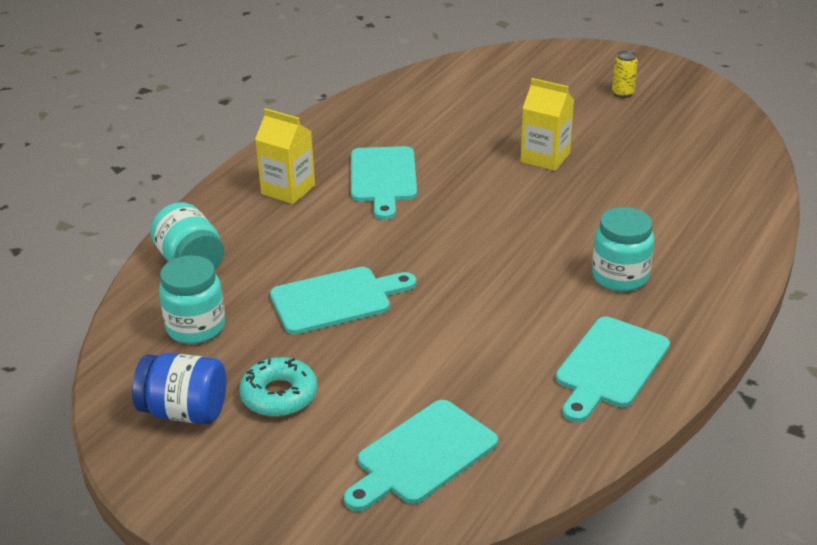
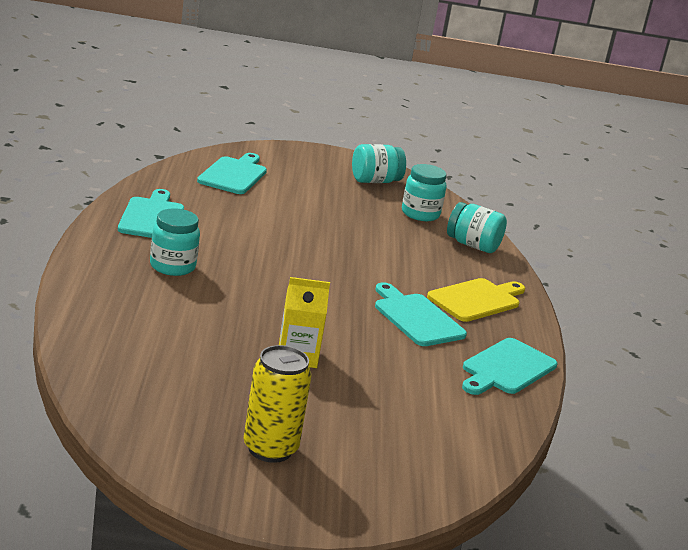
camera: 145 degrees right, 10 degrees down
blue jar [132,353,227,424] -> turquoise jar [352,144,406,183]
turquoise donut [239,357,318,417] -> none
yellow carton [255,108,315,204] -> yellow cutting board [427,278,525,322]
turquoise cutting board [270,267,416,334] -> turquoise cutting board moved to [462,338,557,395]
yellow can [612,51,638,98] -> yellow can [243,345,312,463], size x1.99

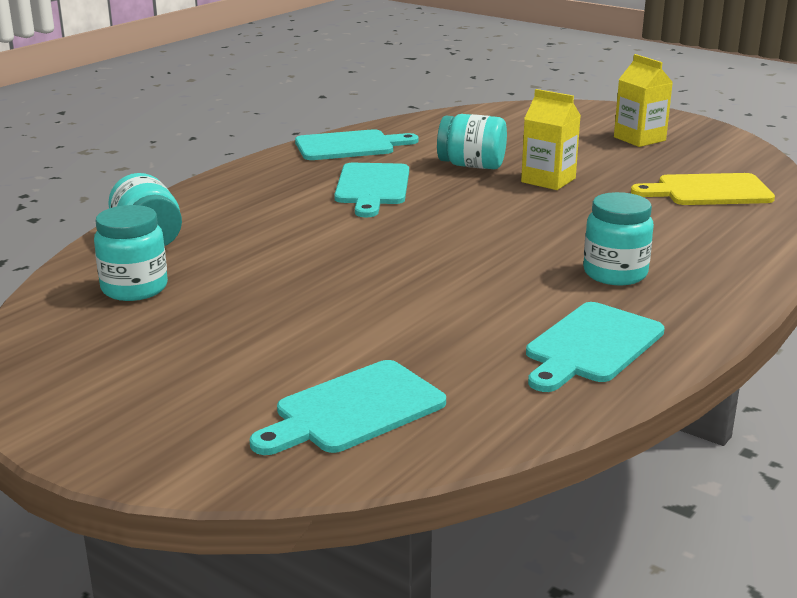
camera: 140 degrees left, 0 degrees up
yellow can [243,345,312,463] -> yellow carton [614,54,673,147]
turquoise jar [352,144,406,183] -> turquoise jar moved to [437,114,507,169]
yellow cutting board [427,278,525,322] -> yellow cutting board moved to [631,173,775,205]

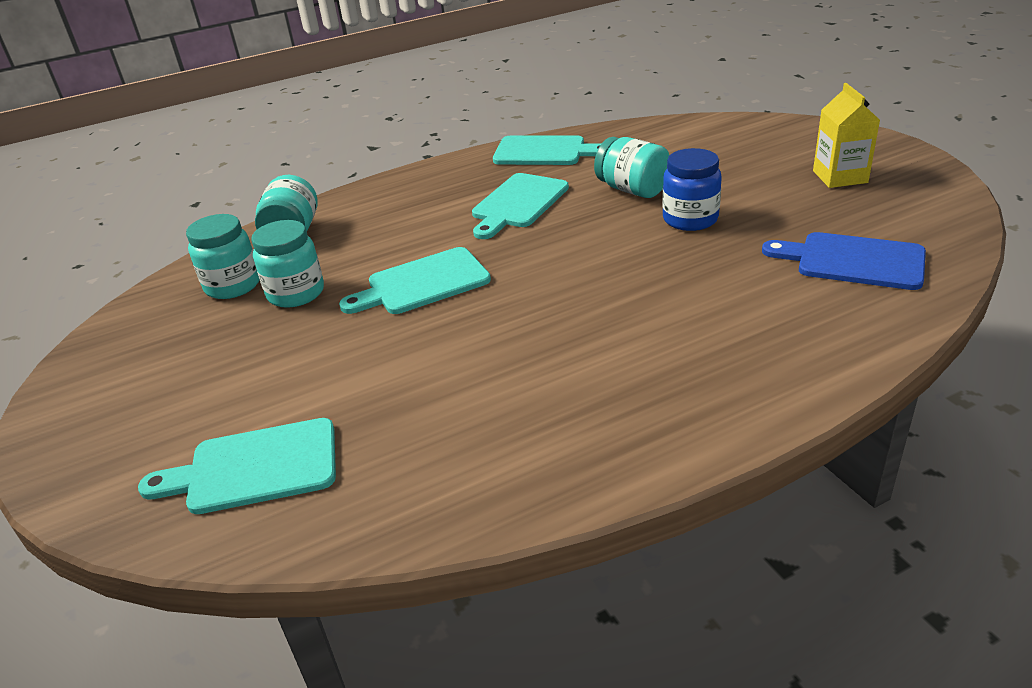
camera: 30 degrees right, 10 degrees up
yellow carton [521,89,581,190] -> blue jar [662,148,722,231]
turquoise cutting board [526,302,665,392] -> turquoise cutting board moved to [339,247,491,314]
turquoise jar [583,192,654,285] -> turquoise jar moved to [251,220,324,308]
yellow cutting board [631,173,775,205] -> blue cutting board [762,232,926,290]

